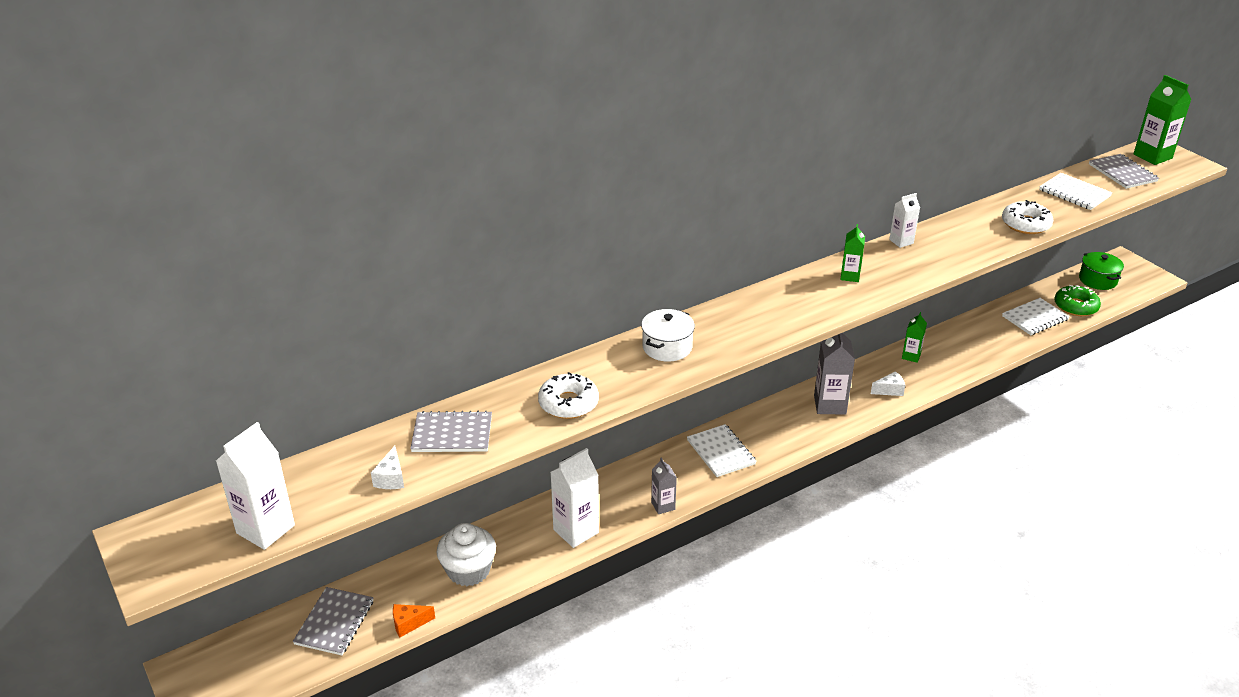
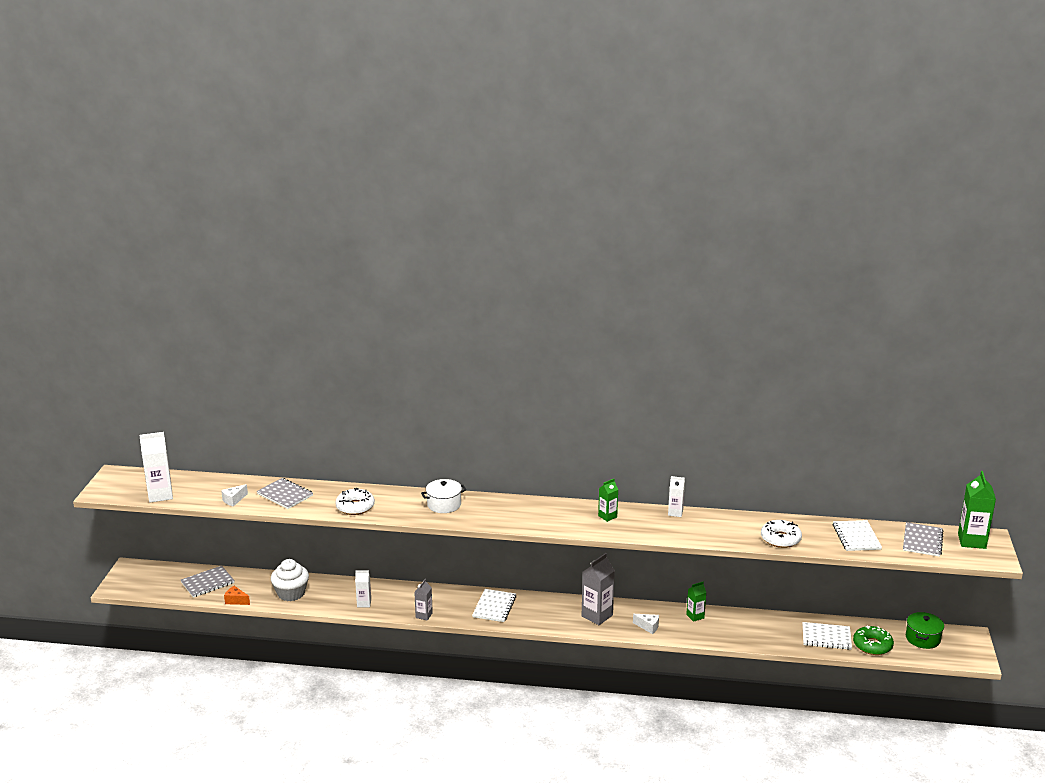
camera: 40 degrees right, 10 degrees down
white carton [551,448,599,548] -> white carton [355,570,371,607], size x0.58

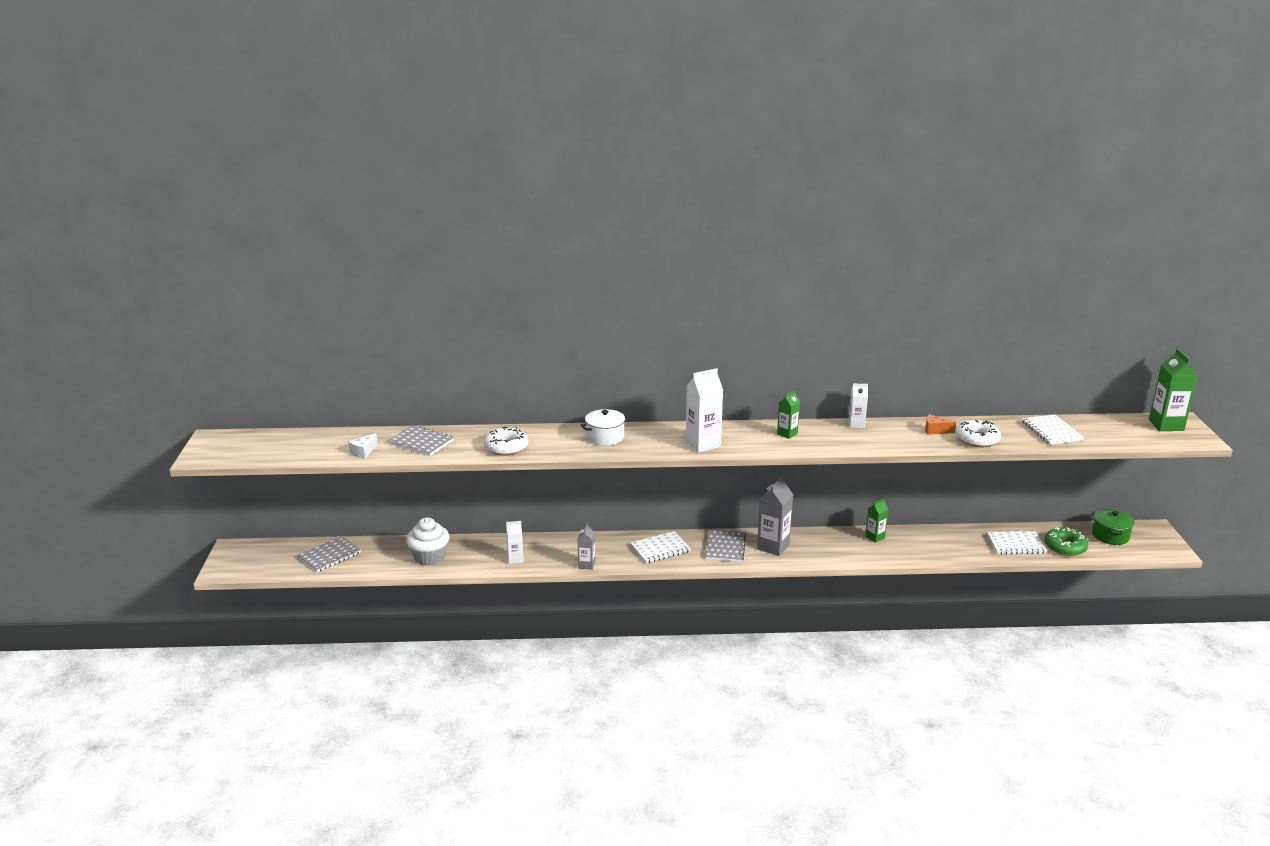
camera: 10 degrees left, 0 degrees up
white carton [139,432,173,503] -> white carton moved to [686,368,723,453]
orange cheese [224,586,250,605] -> orange cheese moved to [925,414,956,435]
white notebook [472,589,516,622] -> white notebook turned 60 degrees clockwise [630,531,691,563]
white cheese [633,614,659,634] -> none
grey notebook [903,522,943,557] -> grey notebook moved to [705,530,746,562]

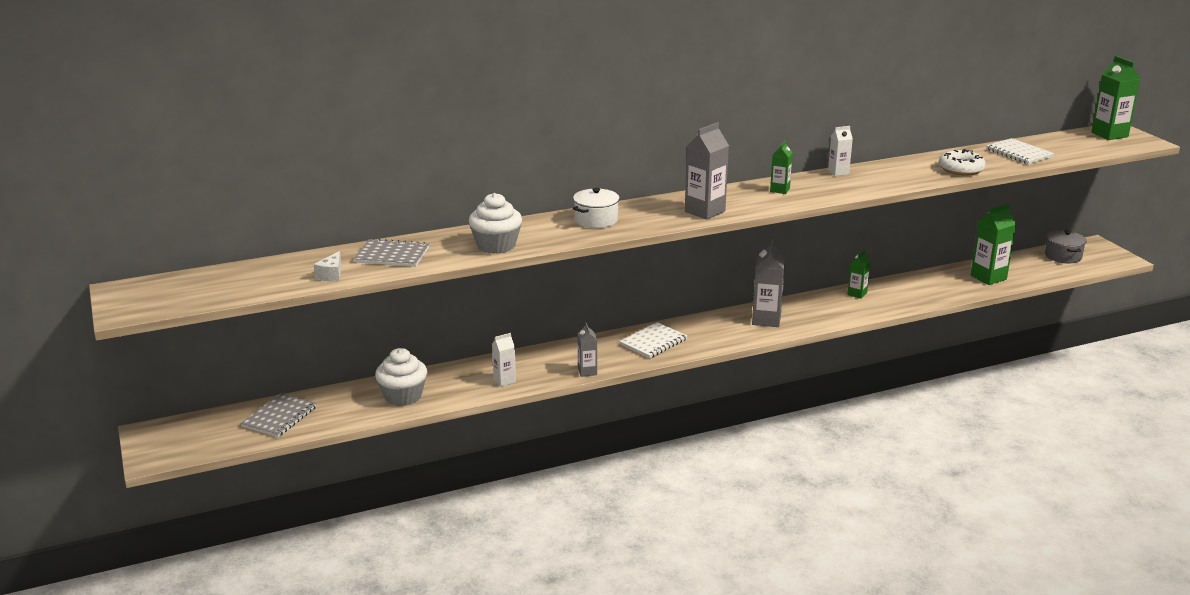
camera: 20 degrees left, 0 degrees up
white donut [484,427,529,456] -> white cupcake [469,193,522,254]
white carton [686,368,723,453] -> grey carton [685,122,729,220]
grey notebook [705,530,746,562] -> none
orange cheese [925,414,956,435] -> none
white notebook [987,531,1047,554] -> green carton [971,203,1016,285]
green donut [1044,527,1088,556] -> none
green pot [1092,509,1134,545] -> grey pot [1045,230,1087,263]

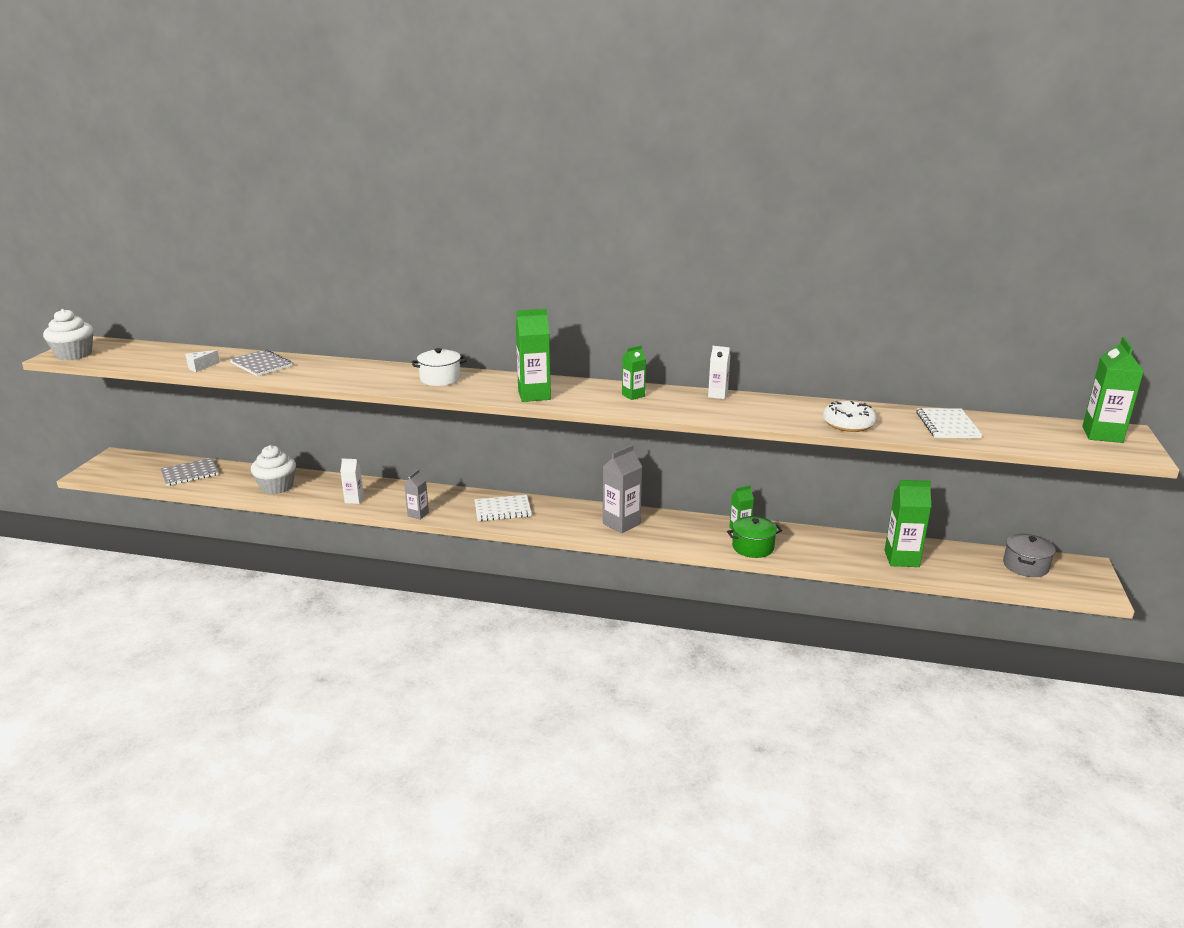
camera: 35 degrees right, 0 degrees up
white cupcake [469,193,522,254] -> white cupcake moved to [43,309,93,360]
grey carton [685,122,729,220] -> green carton [516,309,551,402]
none -> green pot [727,516,782,558]

